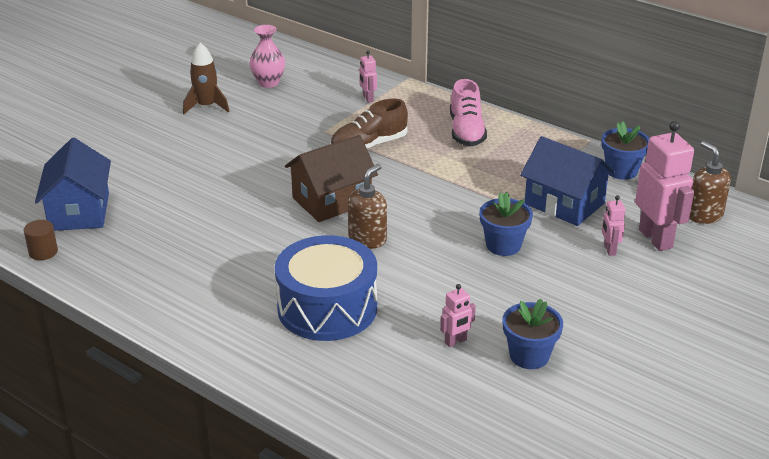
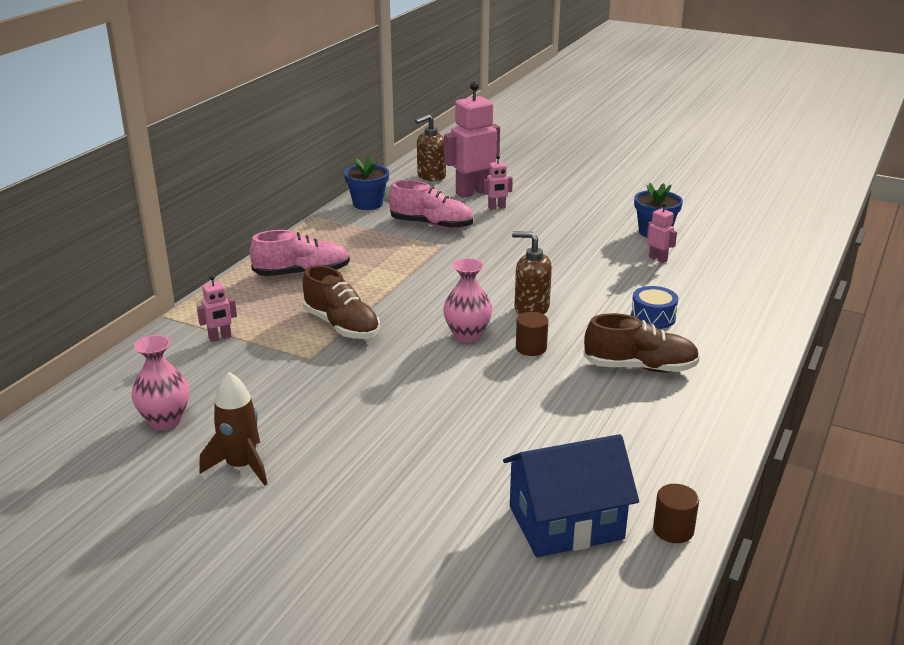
camera: 100 degrees left, 5 degrees down
blue drum [275,235,377,341] -> blue drum [631,286,678,329], size x0.45
brown house [285,135,378,222] -> pink vase [443,258,492,343]
blue flower pot [479,192,533,256] -> none
blue house [520,136,615,226] -> pink shoe [389,180,473,229]
none -> brown cylinder [516,312,548,356]
none -> brown shoe [583,313,700,373]

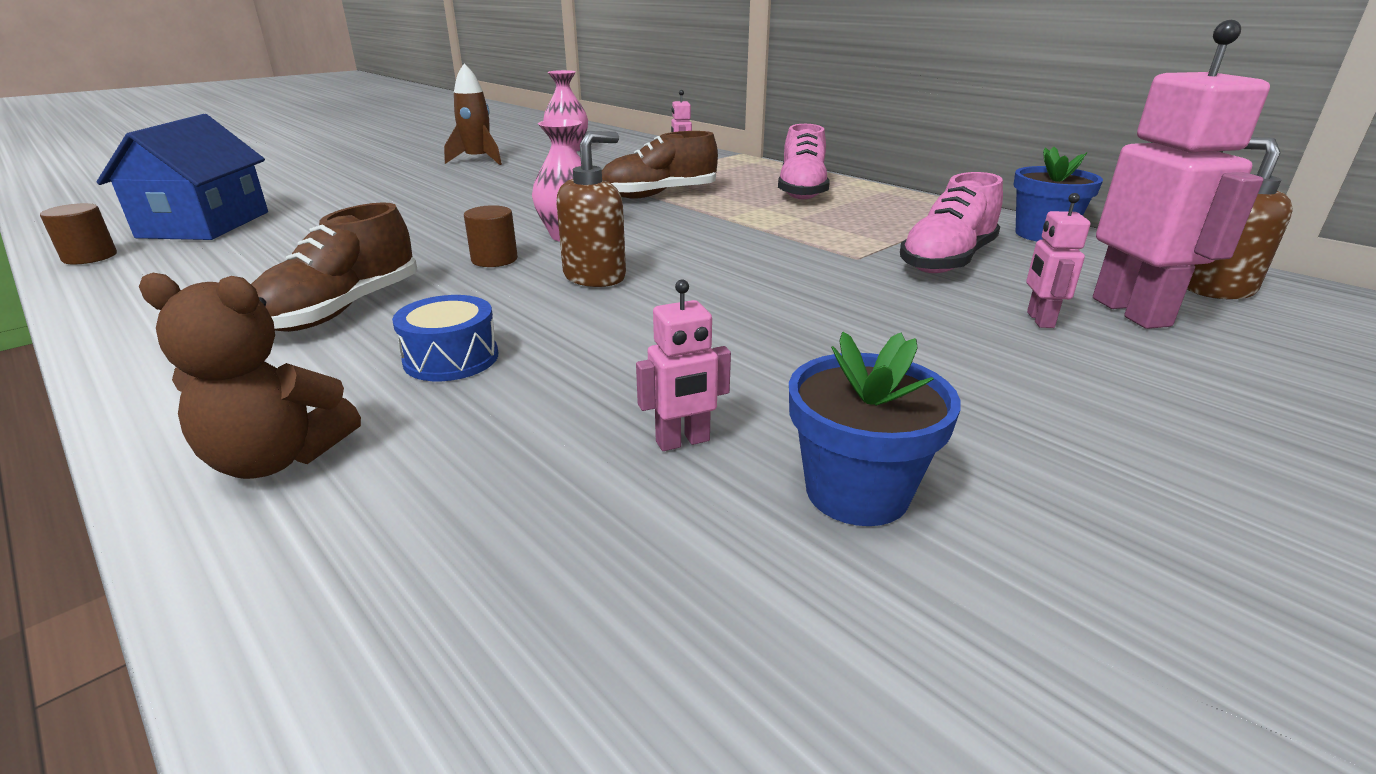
camera: 110 degrees right, 0 degrees up
none -> brown teddy bear [139,273,361,479]

